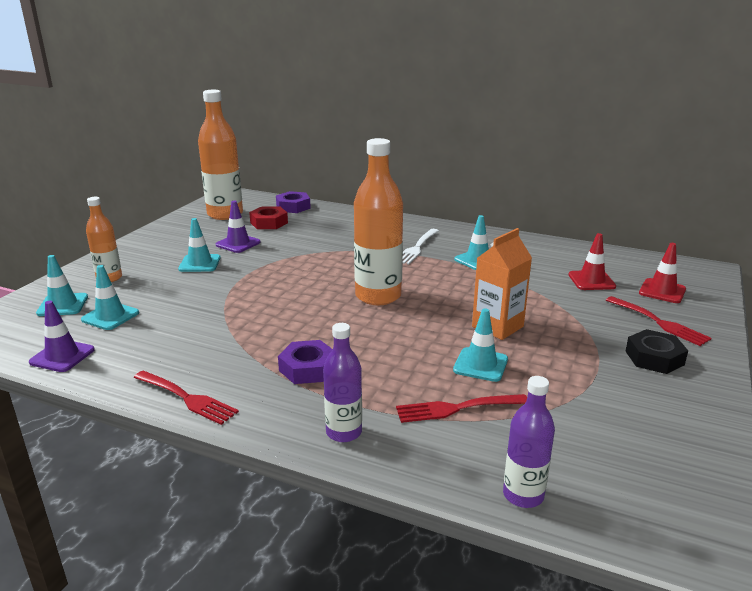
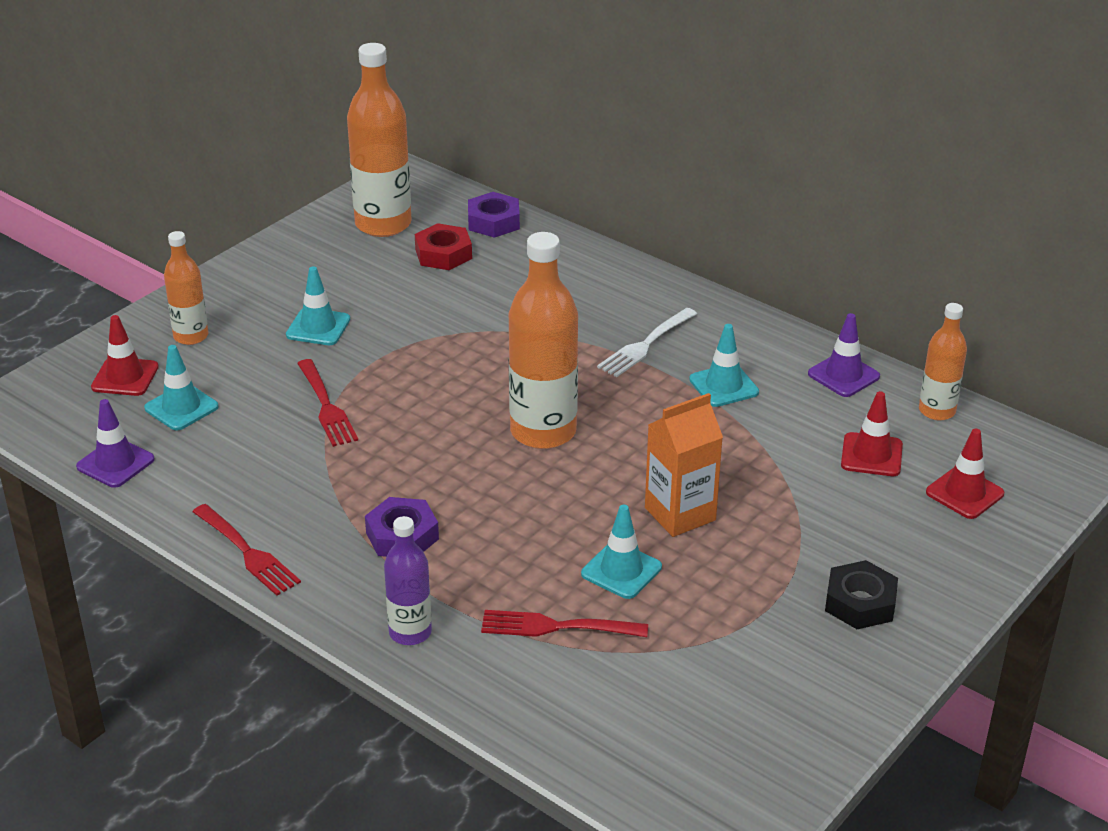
camera: 15 degrees right, 10 degrees up
turquoise traffic cone [36,255,88,316] -> red traffic cone [91,315,159,396]
purple traffic cone [216,201,261,253] -> purple traffic cone moved to [808,313,880,397]
purple bottle [503,376,555,508] -> none
red fork [606,296,712,346] -> red fork moved to [297,359,358,447]
none -> orange bottle [919,303,967,421]

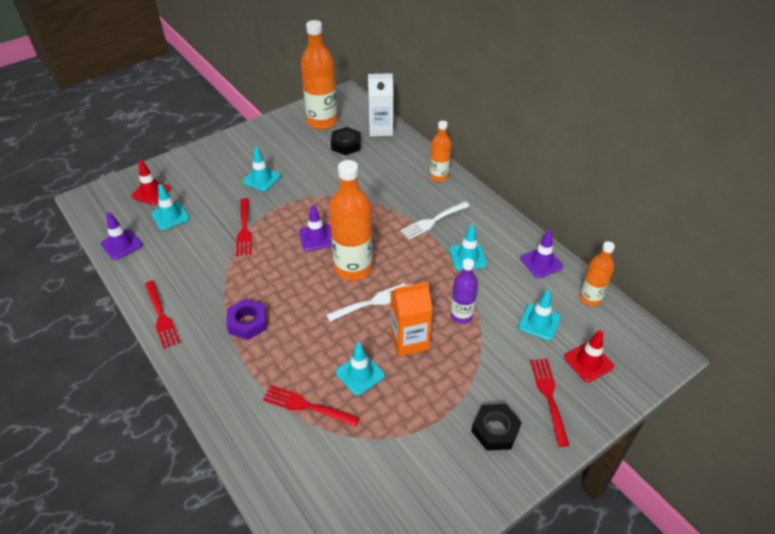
camera: 15 degrees right, 10 degrees up
orange bottle [164,231,208,345] -> orange bottle moved to [430,121,451,182]
purple bottle [384,516,432,645] -> purple bottle moved to [450,258,478,324]
red nut [415,223,472,270] -> black nut [331,127,361,155]
purple nut [468,192,520,238] -> white carton [368,73,393,136]
red traffic cone [841,391,903,476] -> turquoise traffic cone [518,290,561,341]
none -> purple traffic cone [299,205,332,251]
none -> white fork [326,283,405,322]
none -> red fork [530,359,569,447]

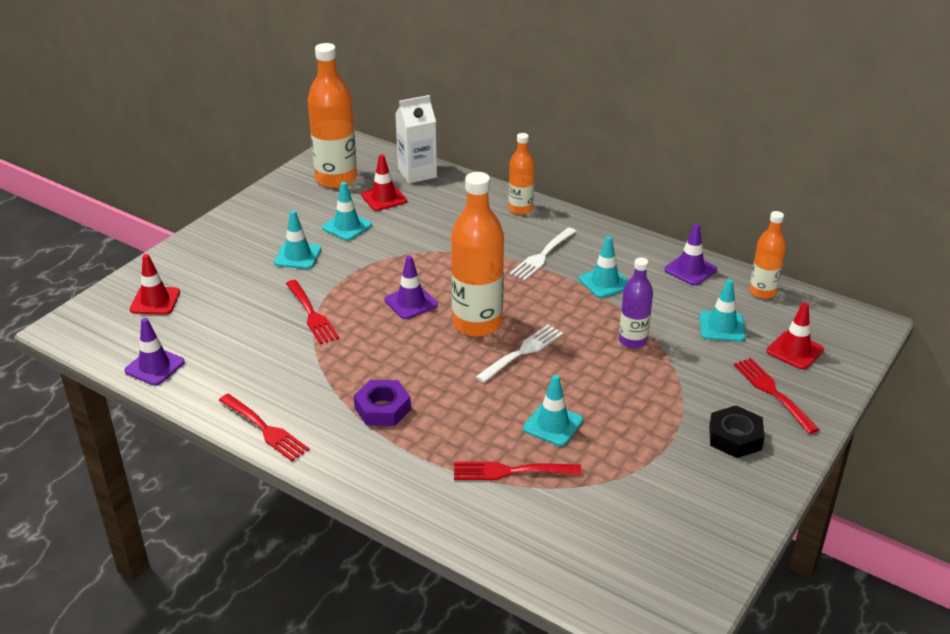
camera: 20 degrees left, 10 degrees down
turquoise traffic cone [151,184,190,230] -> turquoise traffic cone moved to [322,182,372,241]
black nut [331,127,361,155] -> red traffic cone [361,154,407,211]
orange carton [391,282,433,356] -> none

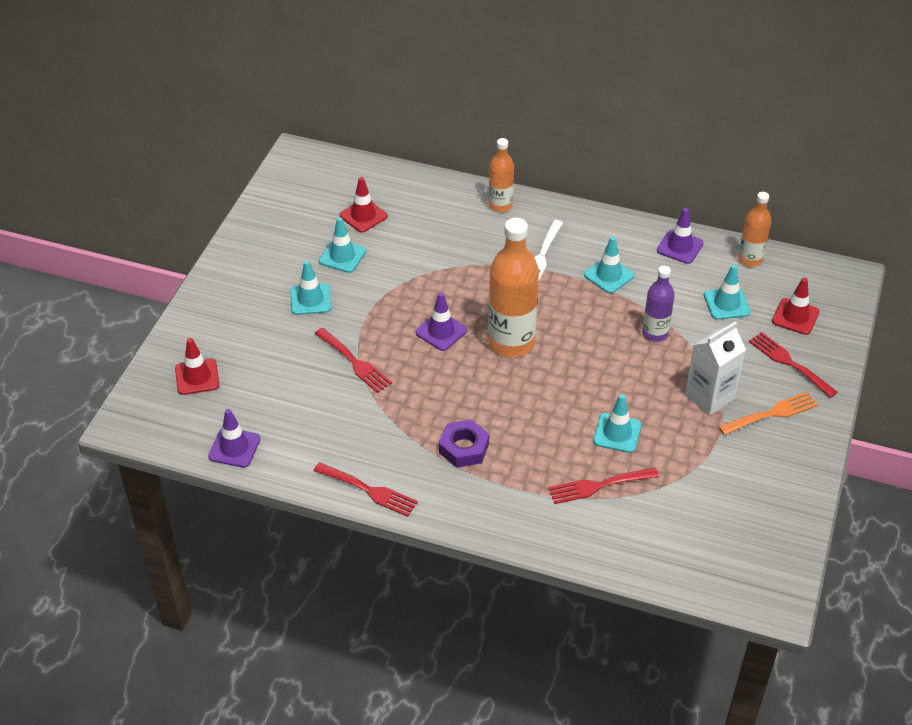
camera: 15 degrees left, 10 degrees up
orange bottle [308,43,357,188] -> none
white carton [395,95,437,183] -> white carton moved to [685,321,746,416]
white fork [476,324,563,383] -> none
black nut [709,405,765,458] -> orange fork [718,392,818,435]

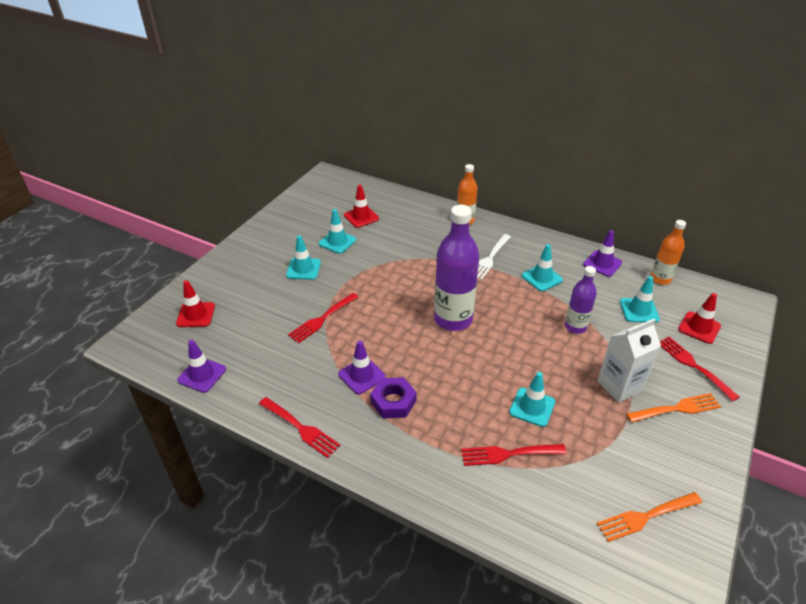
camera: 10 degrees right, 5 degrees down
red fork [315,328,392,393] -> red fork turned 75 degrees clockwise [288,293,359,343]
purple traffic cone [415,292,467,351] -> purple traffic cone moved to [338,340,386,394]
orange bottle [488,218,539,357] -> purple bottle [434,205,479,331]
none -> orange fork [597,492,702,542]

